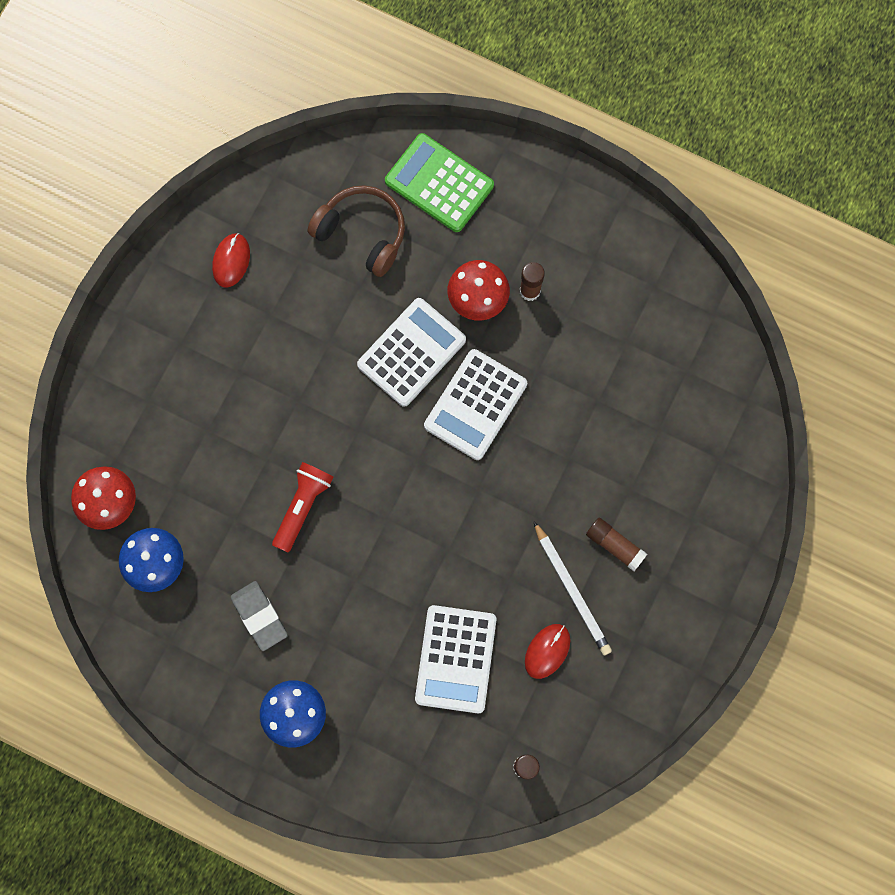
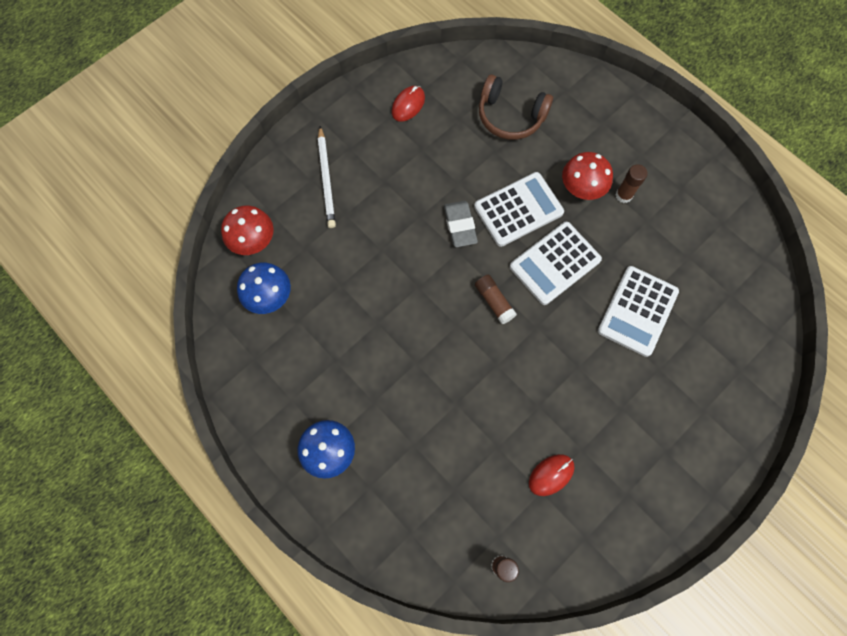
camera: 20 degrees right, 5 degrees down
grey eraser [231,581,288,651] -> grey eraser moved to [444,201,478,247]
red flashlight [272,462,333,552] -> none
brown headphones [307,185,405,277] -> brown headphones turned 150 degrees clockwise [479,75,553,140]
green calculator [385,133,494,232] -> none
white calculator [415,605,496,713] -> white calculator moved to [598,266,679,357]
white pencil [533,521,612,655] -> white pencil moved to [318,126,336,228]
brown glue stick [586,518,647,571] -> brown glue stick moved to [475,275,517,324]

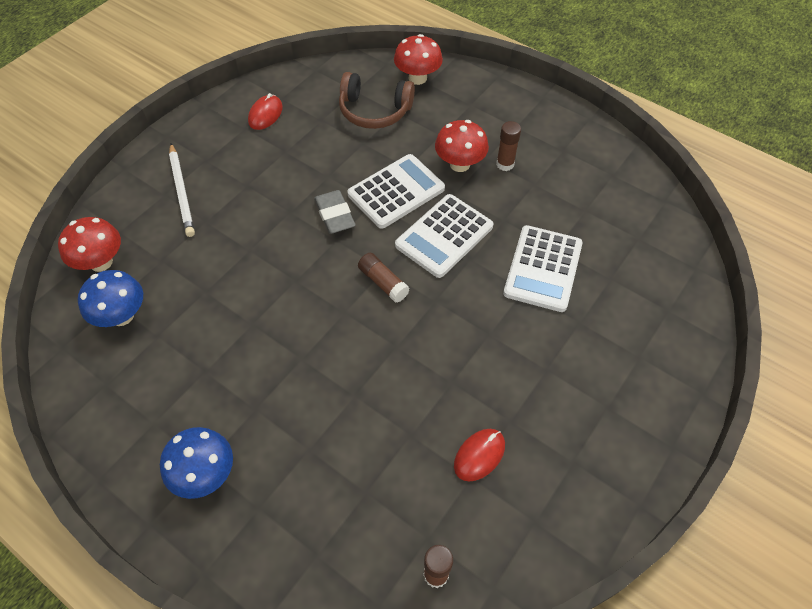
camera: 10 degrees left, 15 degrees down
none -> red mushroom [394,34,443,85]

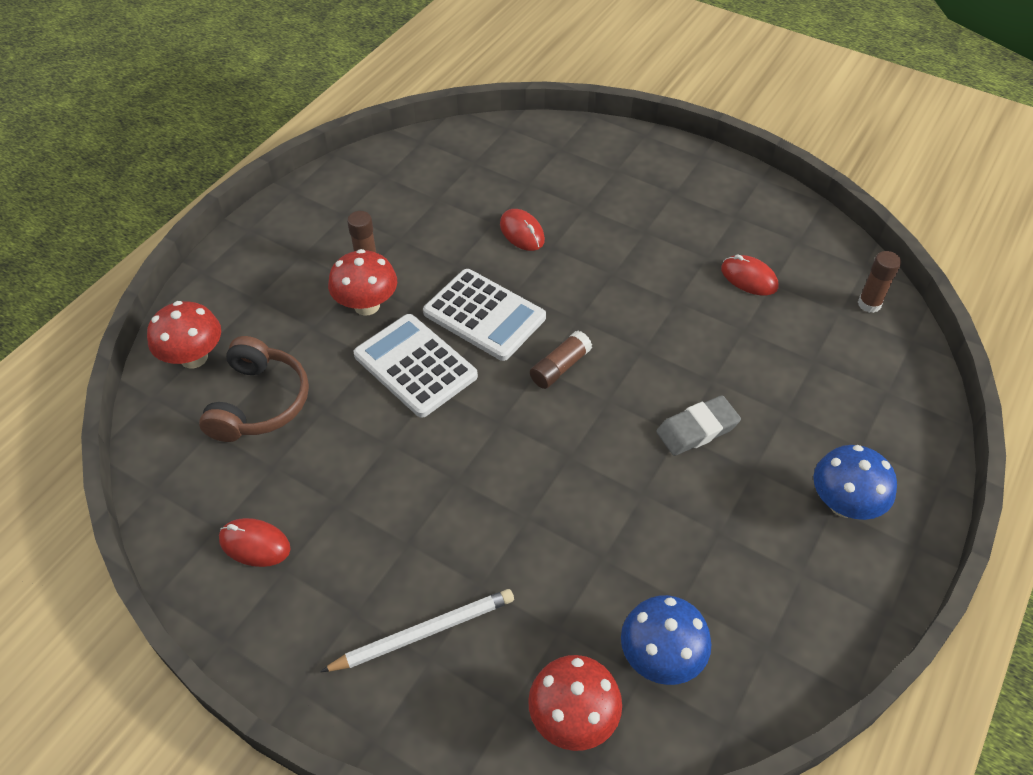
camera: 95 degrees left, 5 degrees down
grey eraser [314,190,356,234] -> grey eraser moved to [656,395,741,456]
white calculator [503,225,583,312] -> red mouse [500,209,545,251]

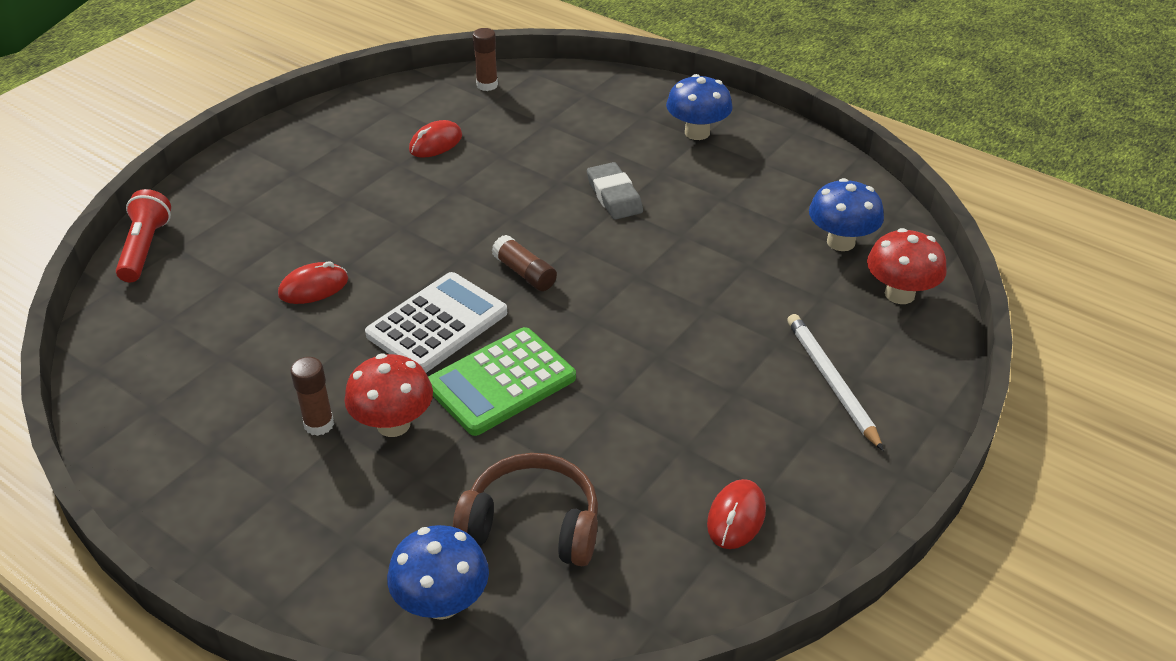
camera: 85 degrees left, 10 degrees down
red mushroom [147,301,221,369] -> blue mushroom [387,525,489,620]
white calculator [354,314,478,418] -> green calculator [428,327,576,436]
none -> red flashlight [116,189,171,282]

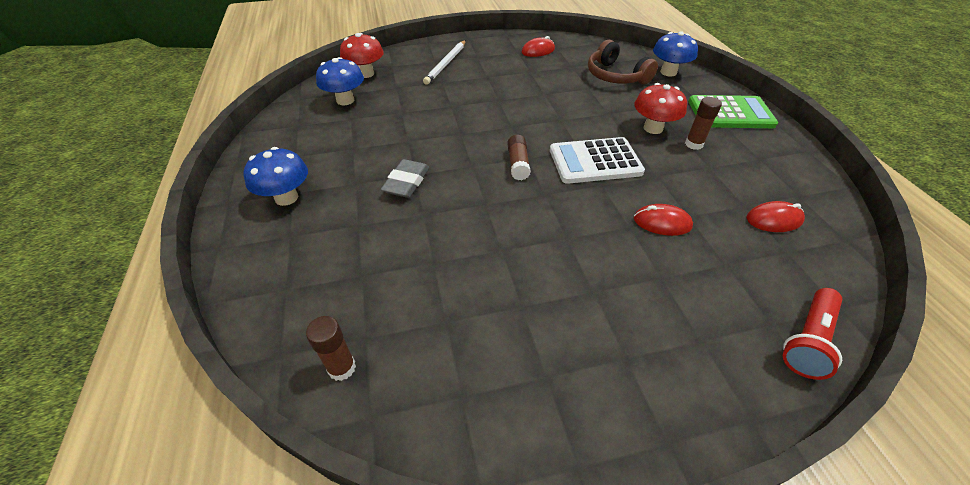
camera: 140 degrees left, 5 degrees up
red mouse [409,120,462,158] -> red mouse moved to [746,201,805,232]
green calculator [428,327,576,436] -> green calculator moved to [688,95,778,128]

